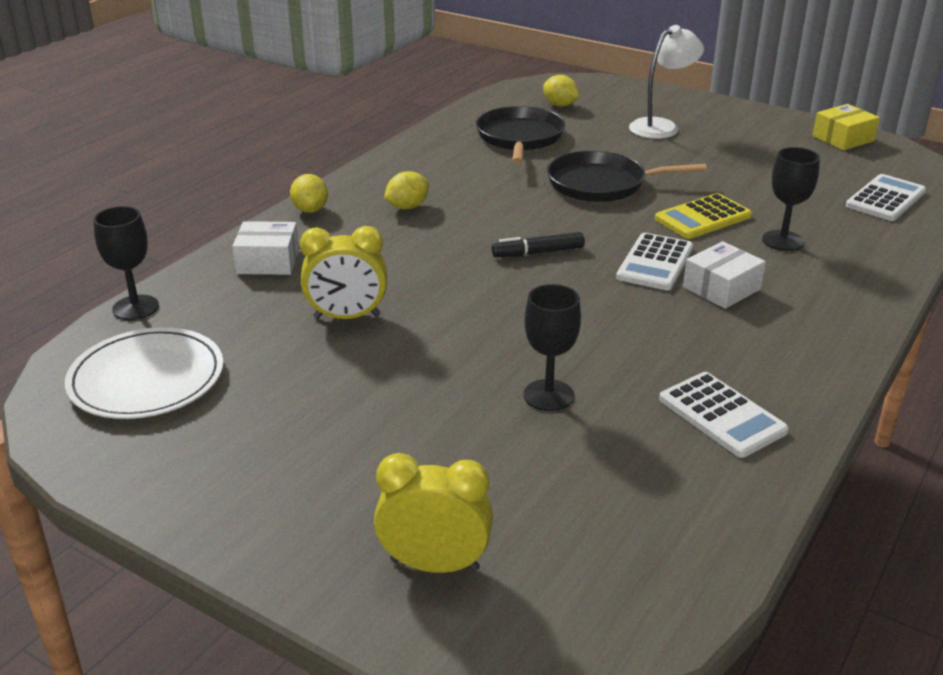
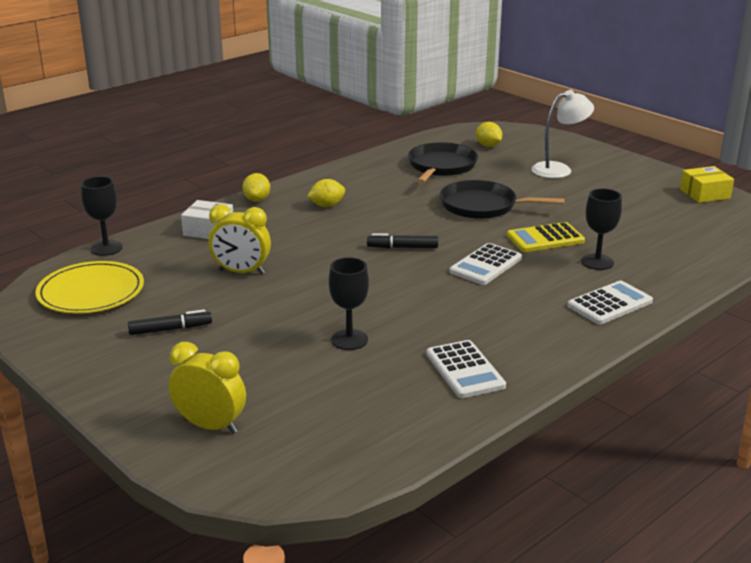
camera: 15 degrees right, 5 degrees down
white plate [65,327,223,419] -> yellow plate [35,261,144,314]
white box [683,241,766,309] -> none
white calculator [846,174,926,221] -> white calculator moved to [567,281,653,325]
none -> black marker [128,310,212,335]

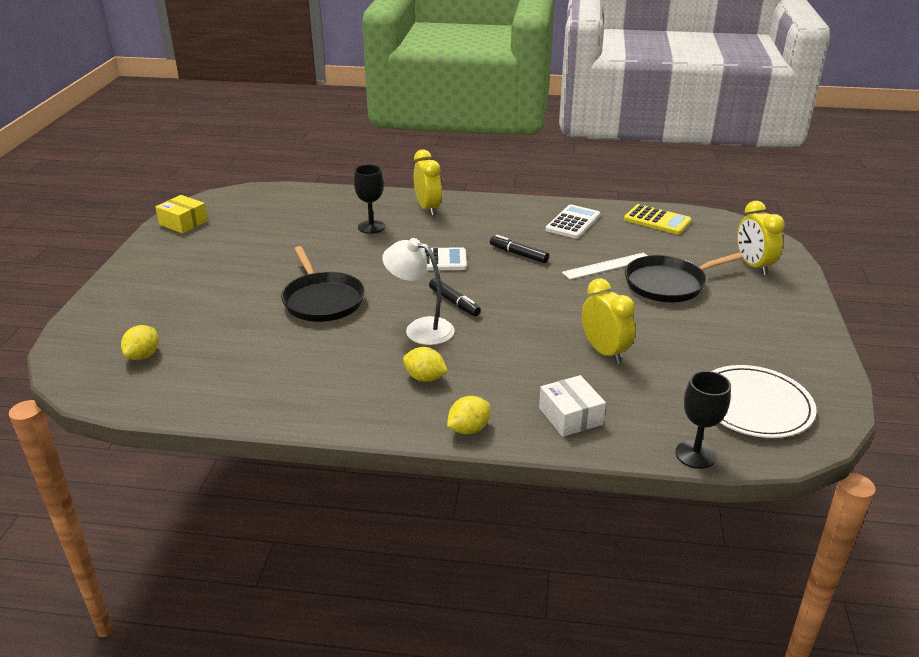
camera: 130 degrees left, 5 degrees up
yellow plate [35,261,144,314] -> white plate [712,365,816,438]
black marker [128,310,212,335] -> black marker moved to [490,235,549,263]
black goblet [329,257,369,350] -> white ruler [562,253,647,280]
black pan [408,142,478,184] -> black pan moved to [625,253,743,302]
yellow calculator [507,222,585,252] -> yellow calculator moved to [624,204,691,235]
white lamp [531,90,594,178] -> white lamp moved to [382,238,455,345]
white calculator [567,281,653,325] -> yellow clock [414,149,442,216]

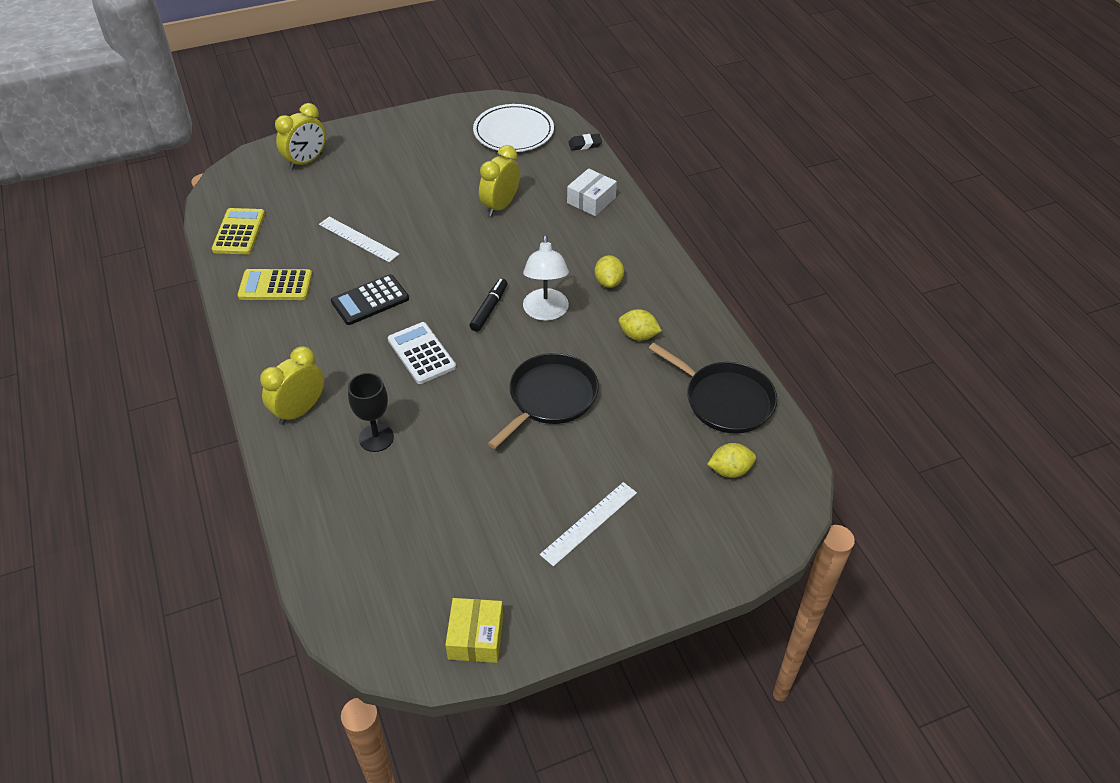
camera: 120 degrees left, 15 degrees up
yellow lemon [447,396,490,434] -> yellow lemon moved to [619,309,662,341]
black marker [490,235,549,263] -> black calculator [331,274,409,325]
white calculator [546,205,600,239] -> yellow calculator [238,269,312,300]
black pan [625,253,743,302] -> black pan moved to [648,343,778,433]
black goblet [675,371,731,469] -> black eraser [568,134,602,150]
none -> white ruler [540,482,637,567]

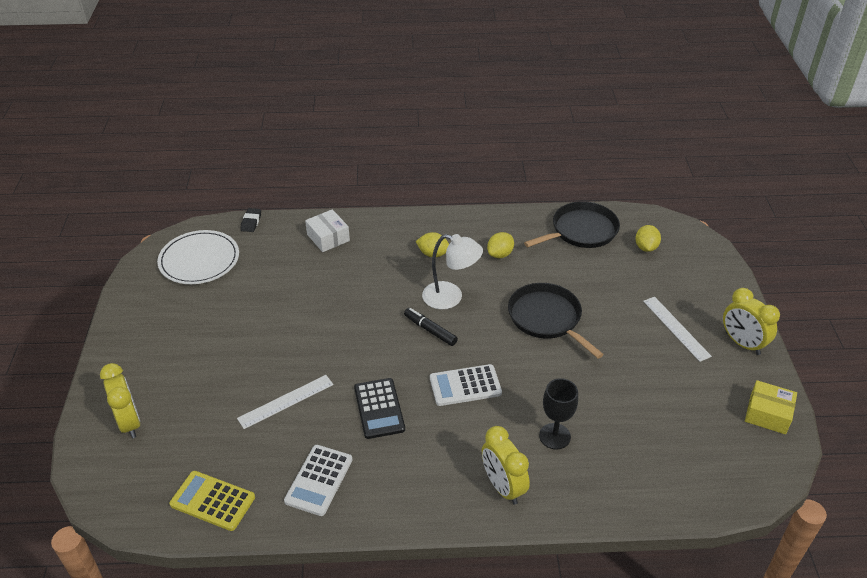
camera: 70 degrees left, 5 degrees down
yellow calculator [238,269,312,300] -> white calculator [284,445,352,516]
yellow clock [479,145,520,216] -> yellow clock moved to [723,288,780,355]

